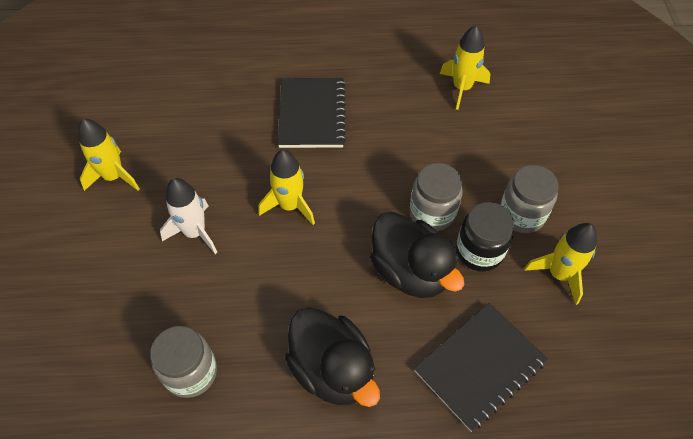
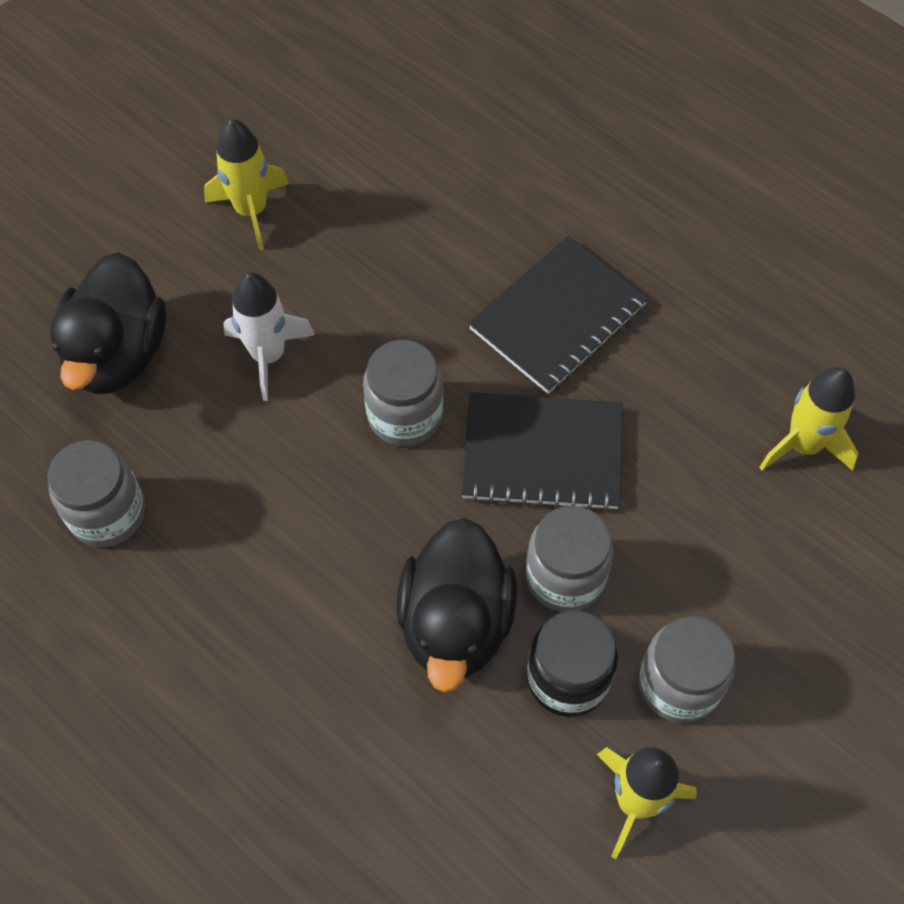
camera: 45 degrees right, 5 degrees up
yellow rocket [259,150,315,225] -> grey jar [363,340,443,446]
black duck [285,307,380,407] -> black duck moved to [50,252,166,394]
black notebook [414,303,548,432] -> black notebook moved to [461,392,623,511]

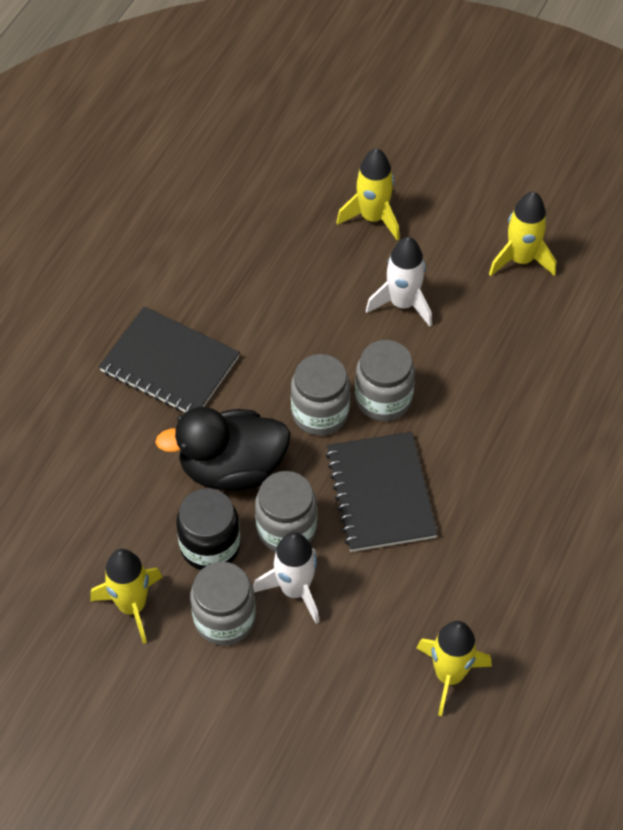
camera: 75 degrees right, 5 degrees down
grey jar [48,440,145,547] -> grey jar moved to [291,354,350,435]
black duck [50,252,166,394] -> yellow rocket [336,148,400,240]
black notebook [468,236,648,394] -> black notebook moved to [99,306,240,413]
none -> white rocket [253,532,319,624]

